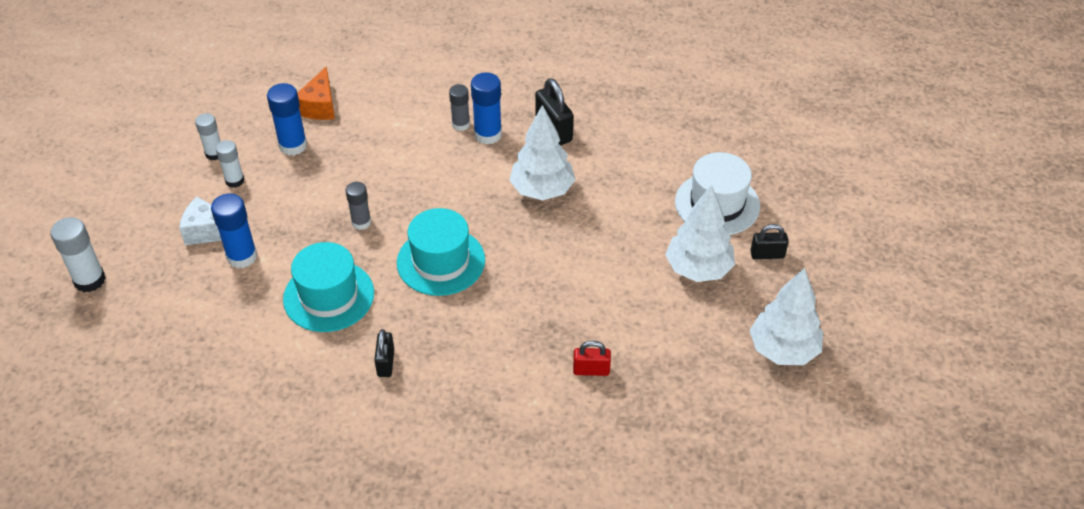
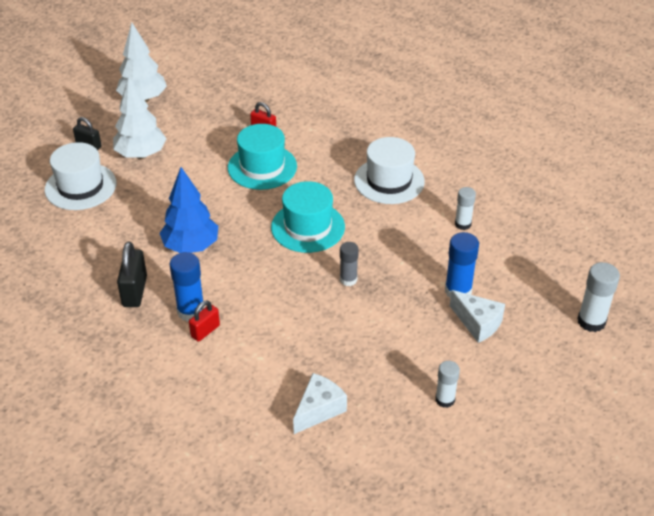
camera: 150 degrees left, 5 degrees down
white glue stick [216,140,245,188] -> white glue stick moved to [455,187,476,230]
blue glue stick [267,83,307,155] -> none
turquoise hat [283,242,374,332] -> turquoise hat moved to [228,124,297,190]
orange cheese [297,66,335,120] -> white cheese [293,373,347,434]
black padlock [374,329,394,377] -> white hat [354,137,425,204]
grey glue stick [449,84,470,131] -> red padlock [189,300,220,342]
white tree [509,105,576,200] -> blue tree [159,167,218,253]

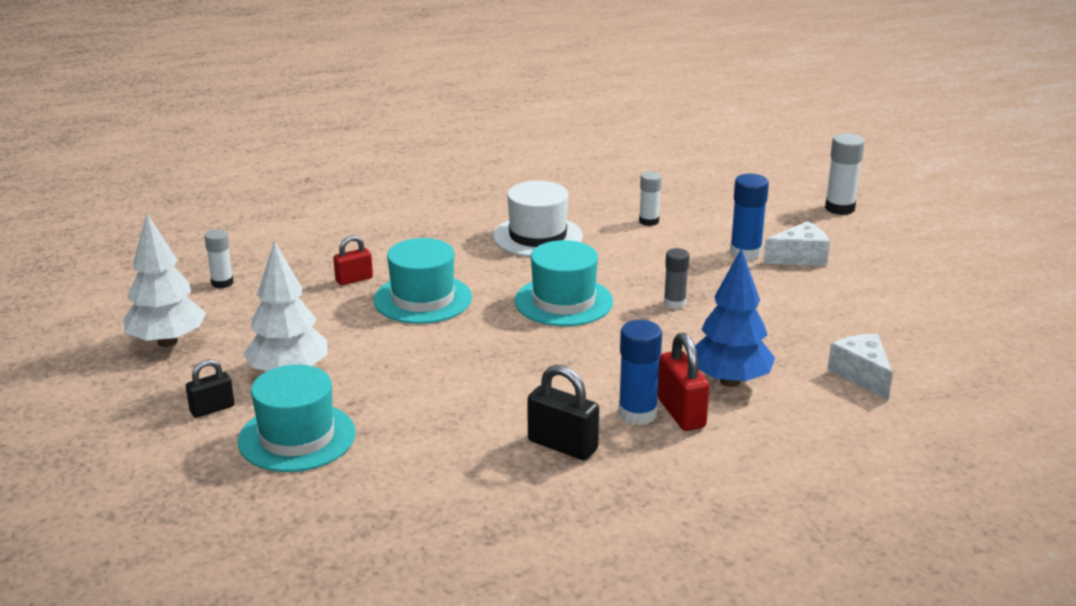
camera: 60 degrees left, 15 degrees down
white hat [45,142,116,210] -> turquoise hat [238,365,356,472]
blue tree [159,167,218,253] -> blue tree moved to [695,248,775,387]
red padlock [189,300,220,342] -> red padlock [657,333,710,431], size x1.56
white glue stick [435,361,460,408] -> white glue stick moved to [204,229,233,288]

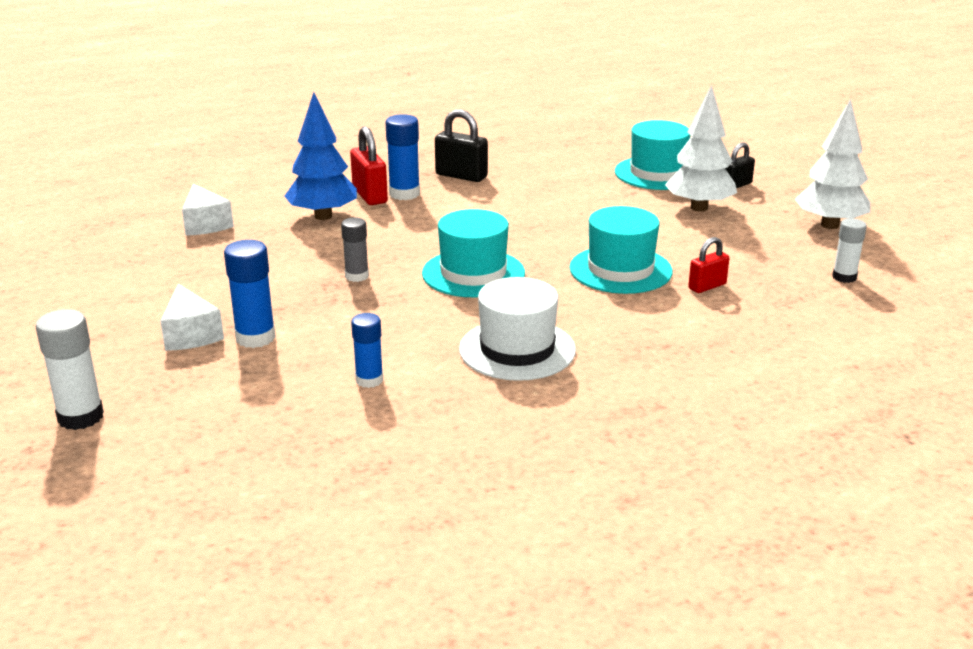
camera: 175 degrees right, 0 degrees up
white glue stick [639,171,662,226] -> blue glue stick [351,313,383,388]
white cheese [763,221,830,266] -> white cheese turned 90 degrees counterclockwise [160,284,224,351]

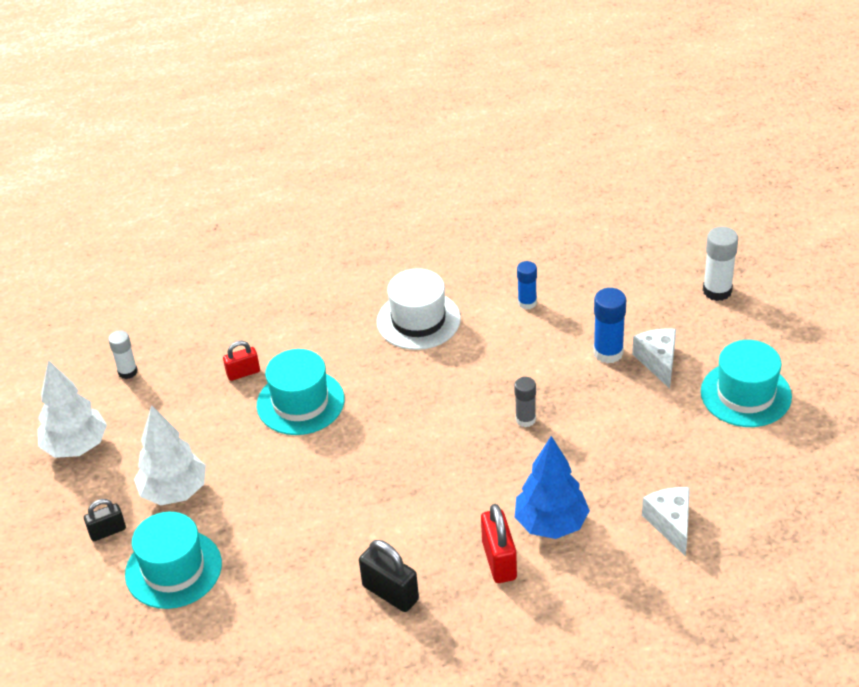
camera: 165 degrees left, 15 degrees up
blue glue stick [386,114,420,200] -> none
turquoise hat [422,209,525,297] -> turquoise hat moved to [701,340,792,427]

